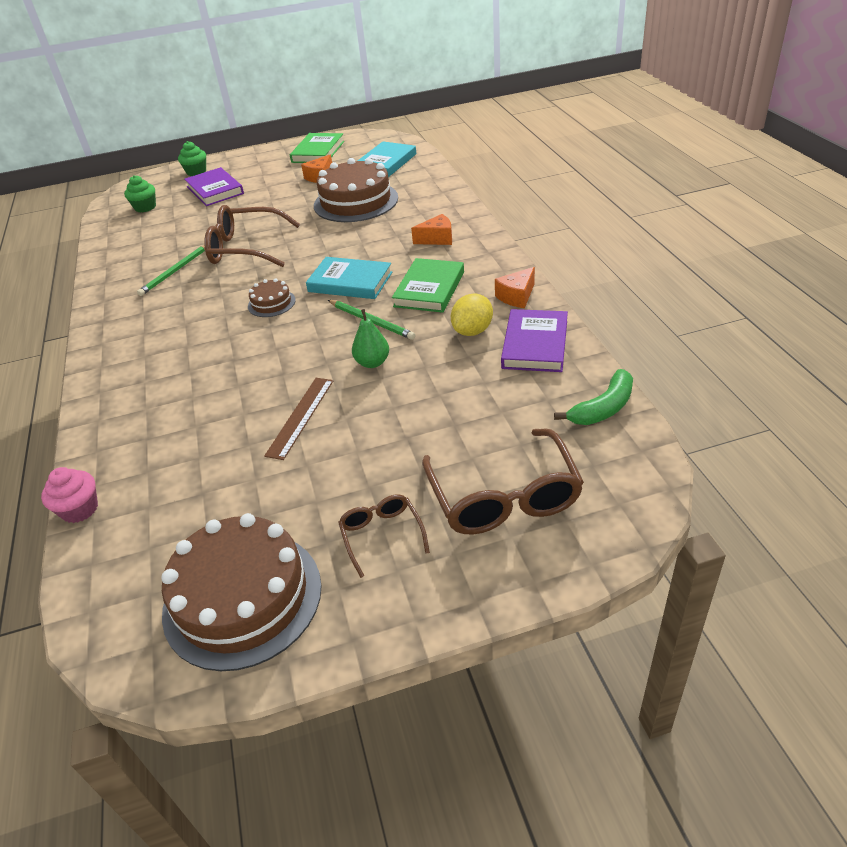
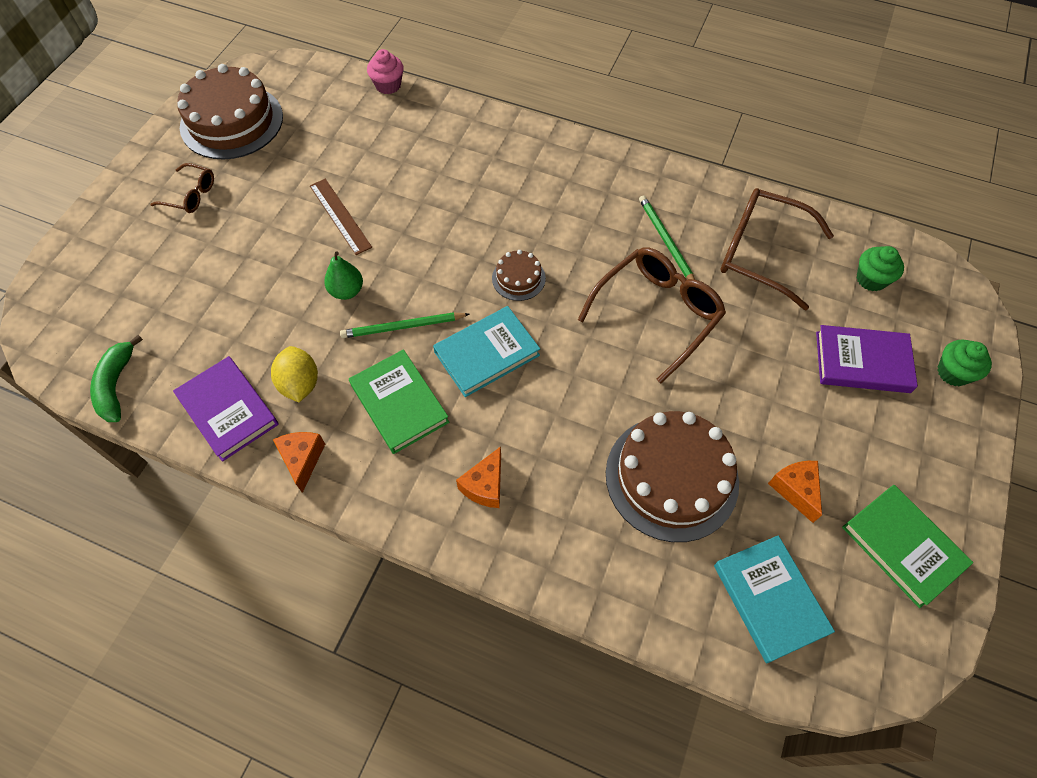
camera: 125 degrees right, 20 degrees up
brown glasses [422,428,584,535] -> brown glasses moved to [721,188,834,310]

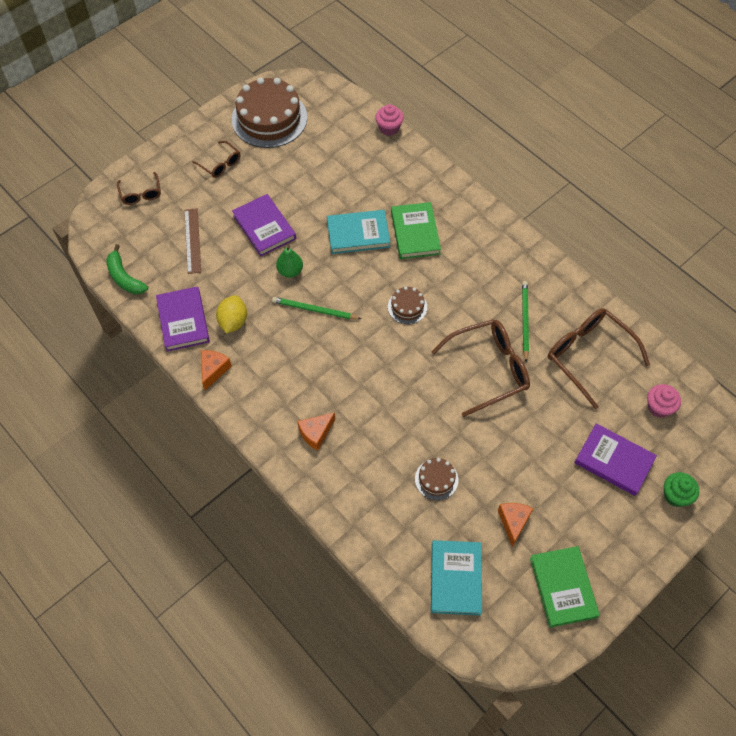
camera: 25 degrees right, 0 degrees up
green banana [90,335,143,422] -> green banana turned 60 degrees counterclockwise [106,244,148,294]
brown ruler [310,179,372,255] -> brown ruler moved to [184,208,201,274]
green book [349,349,449,454] -> green book moved to [391,202,441,259]
turquoise book [433,306,540,397] -> turquoise book moved to [327,210,390,254]
brown cake [606,411,739,542] -> brown cake [415,458,458,500], size x0.47
green cupcake [857,246,904,291] -> pink cupcake [647,384,681,418]
none -> brown glasses [117,172,161,205]
none -> purple book [232,194,296,256]

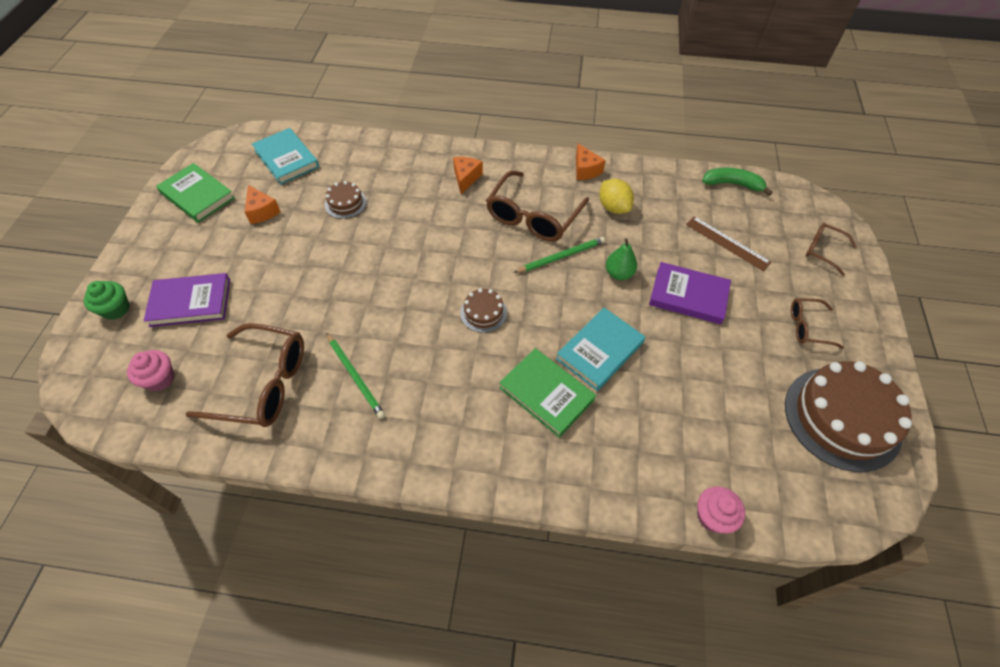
camera: 140 degrees right, 5 degrees down
purple book [156,286,210,352] -> none
brown glasses [431,319,530,417] -> brown glasses moved to [486,171,589,242]

